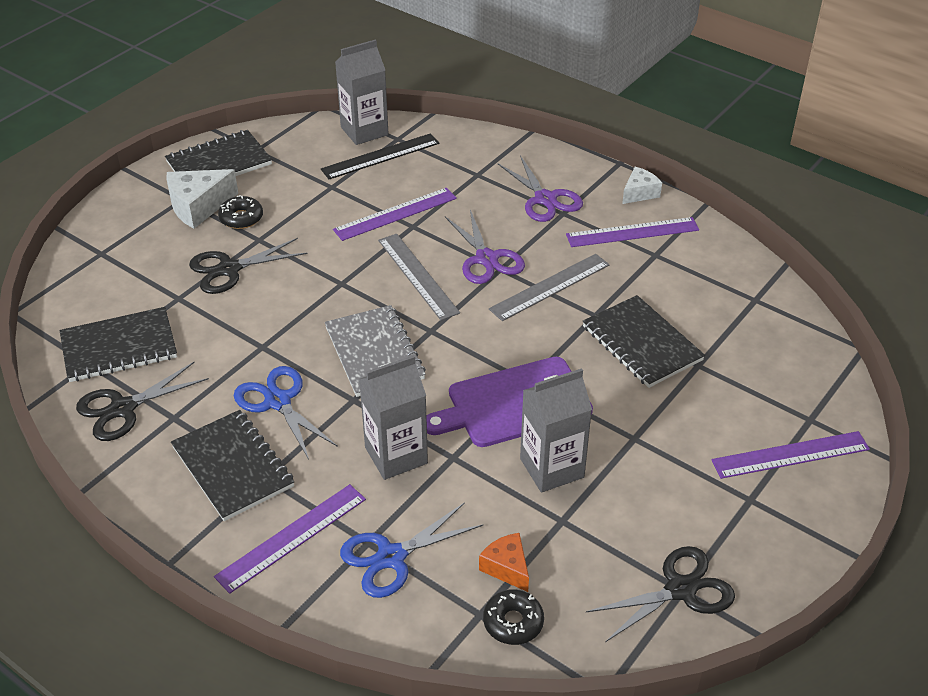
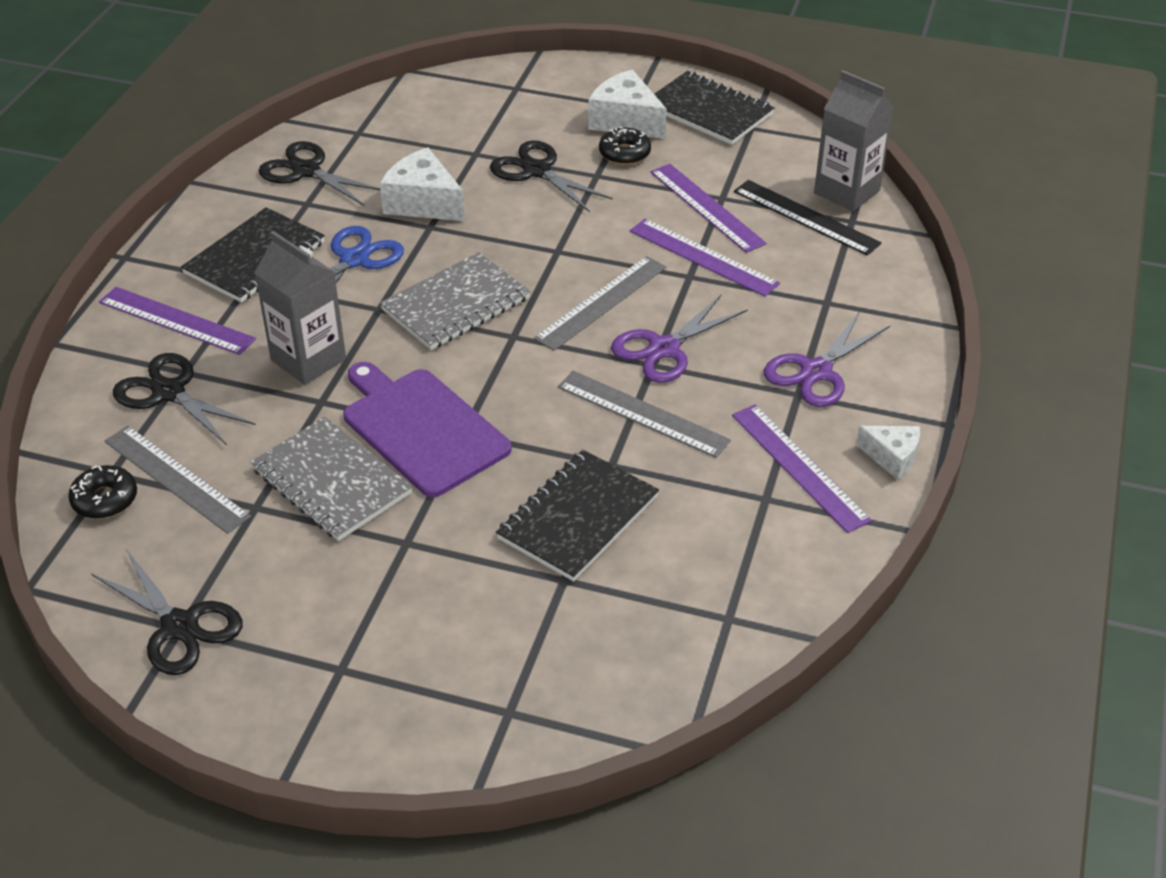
camera: 70 degrees right, 0 degrees up
black notebook [59,307,177,382] -> none
blue scissors [340,502,484,598] -> black scissors [113,353,256,445]
orange cheese [479,533,529,592] -> grey ruler [104,426,251,534]
grey carton [520,368,592,492] -> grey notebook [251,417,413,541]
purple ruler [711,431,870,479] -> purple ruler moved to [650,164,767,253]
none -> white cheese [380,147,465,221]

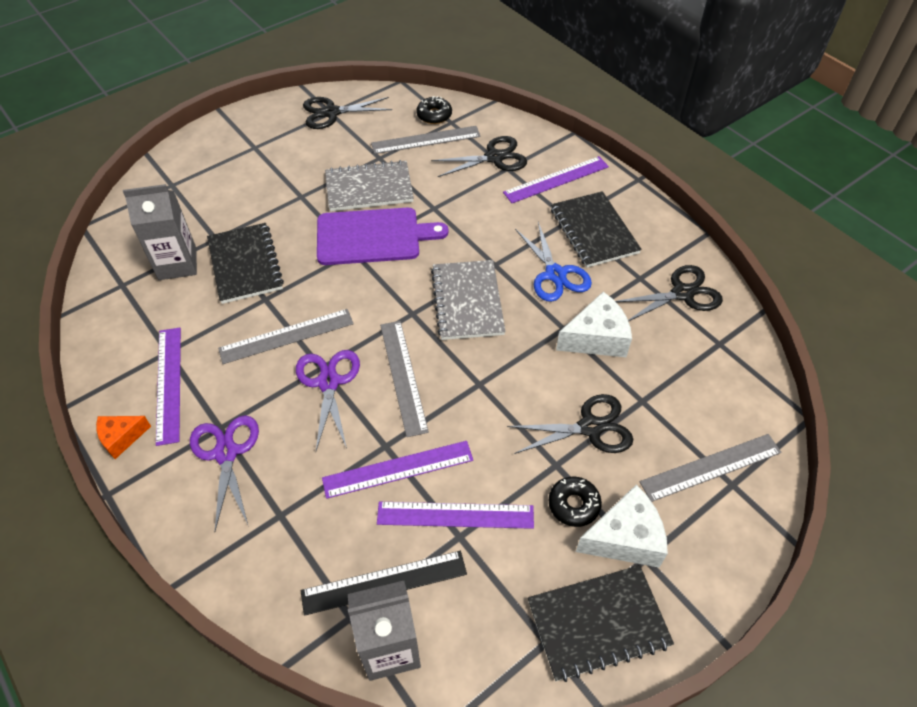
camera: 125 degrees right, 10 degrees up
grey carton [255,231,346,385] -> grey carton moved to [123,184,197,280]
purple ruler [732,404,872,533] -> purple ruler turned 75 degrees clockwise [156,328,181,446]
white cheese [856,426,920,480] -> orange cheese [96,416,151,459]
none -> grey ruler [640,434,782,502]

